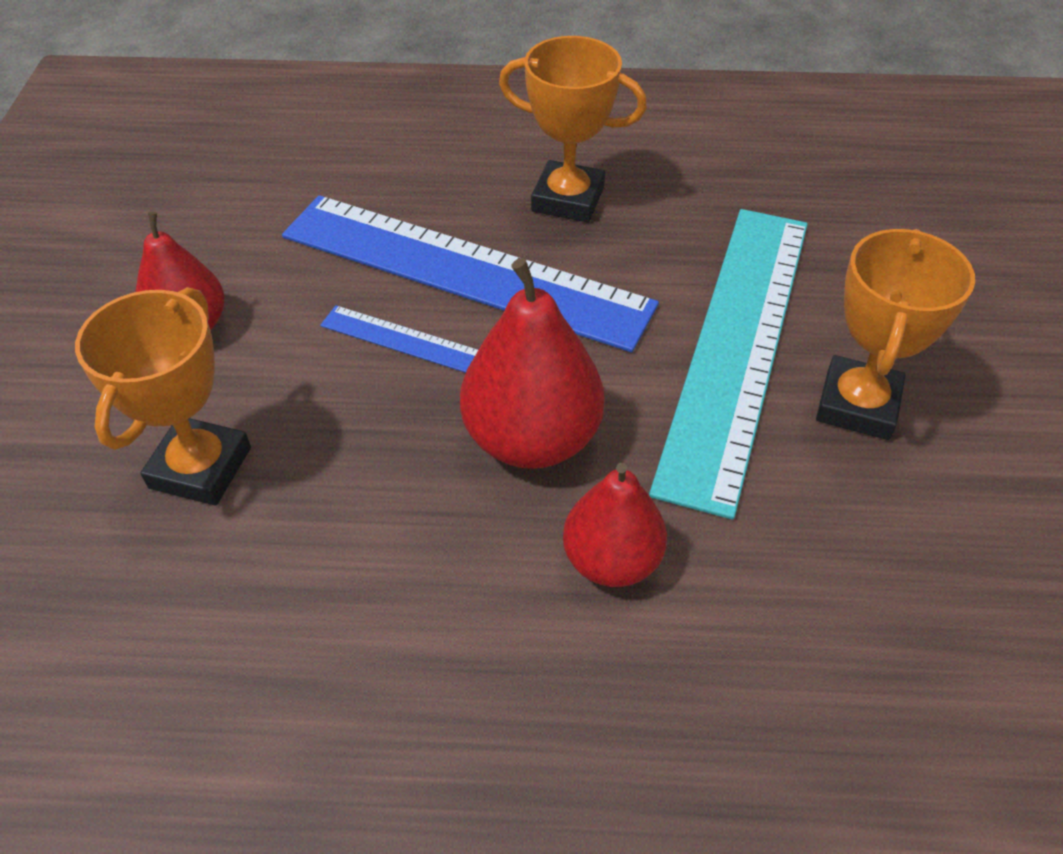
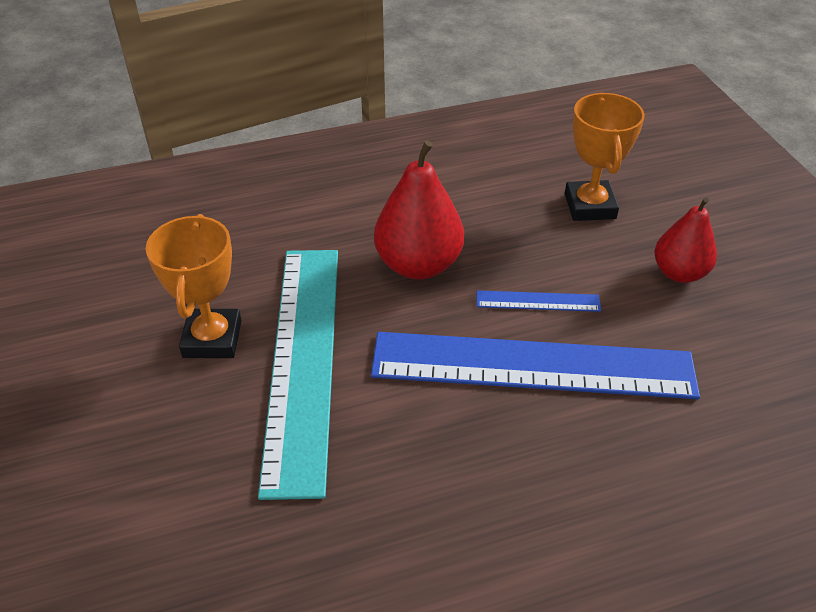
camera: 160 degrees right, 5 degrees down
orange trophy [499,36,647,222] -> none
red pear [563,463,667,587] -> none

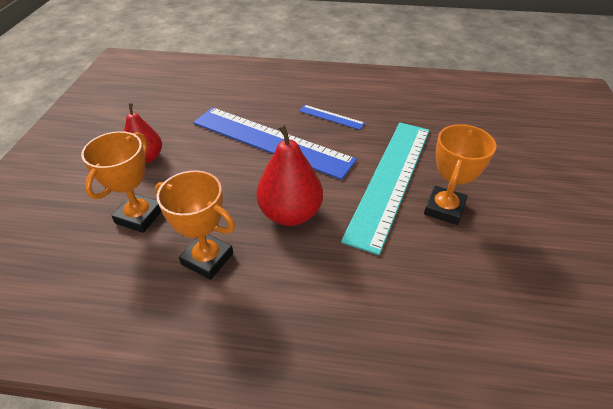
camera: 155 degrees left, 0 degrees up
blue ruler [477,290,601,312] -> blue ruler moved to [299,105,365,130]
none -> orange trophy [155,171,235,280]

